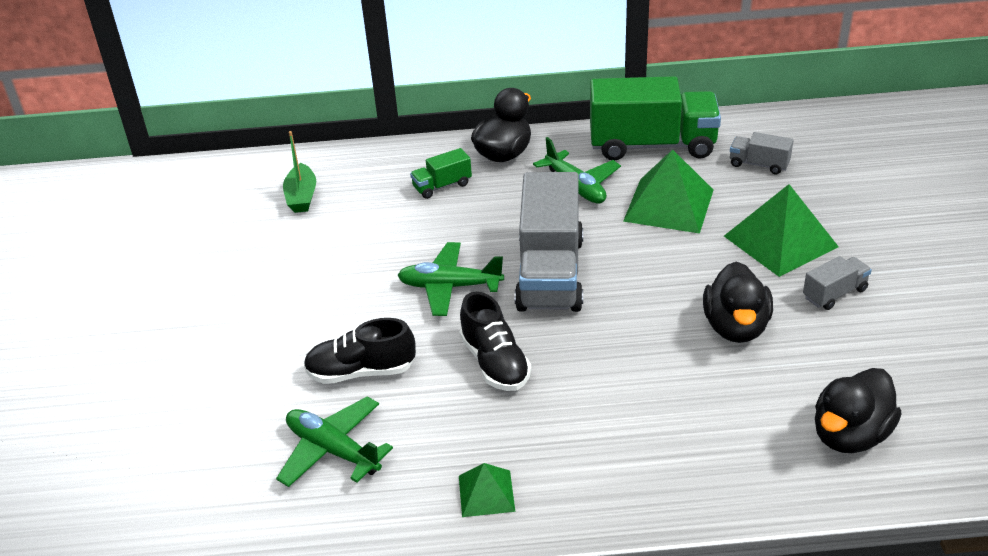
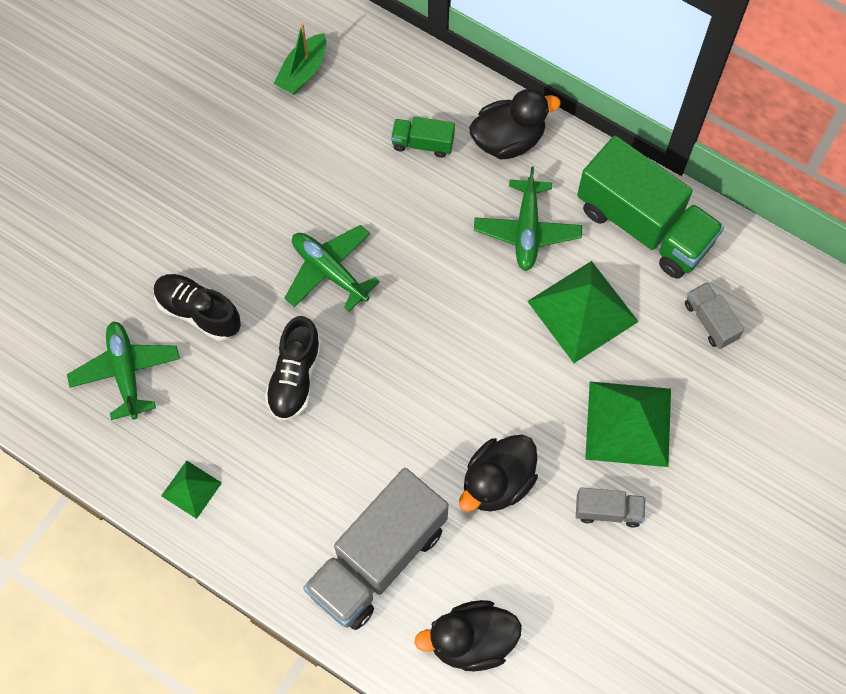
camera: 35 degrees right, 30 degrees up
grey truck [515,172,583,312] -> grey truck moved to [303,468,448,630]

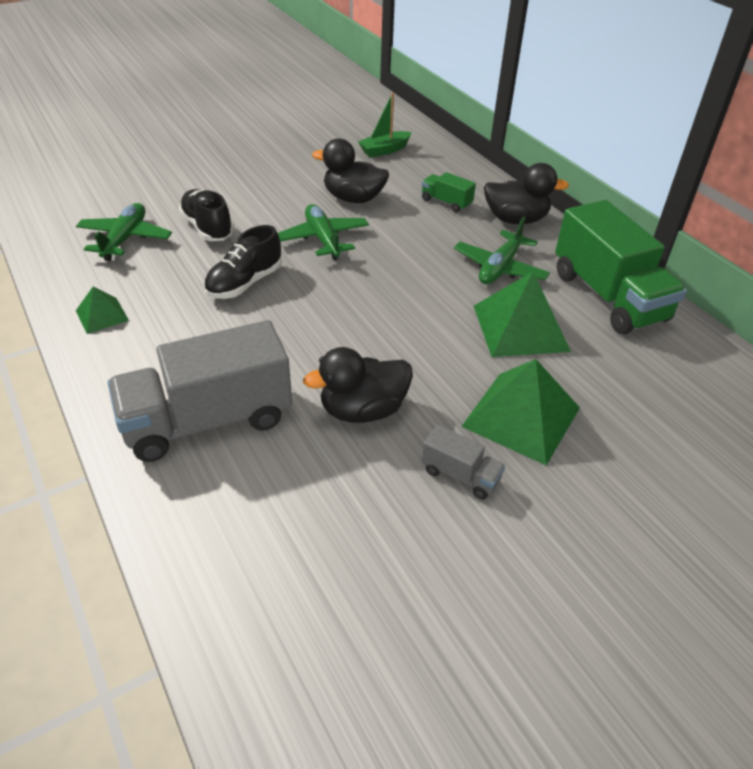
camera: 25 degrees right, 25 degrees down
black duck [414,600,522,671] -> black duck moved to [312,138,389,203]
grey truck [685,282,744,349] -> none

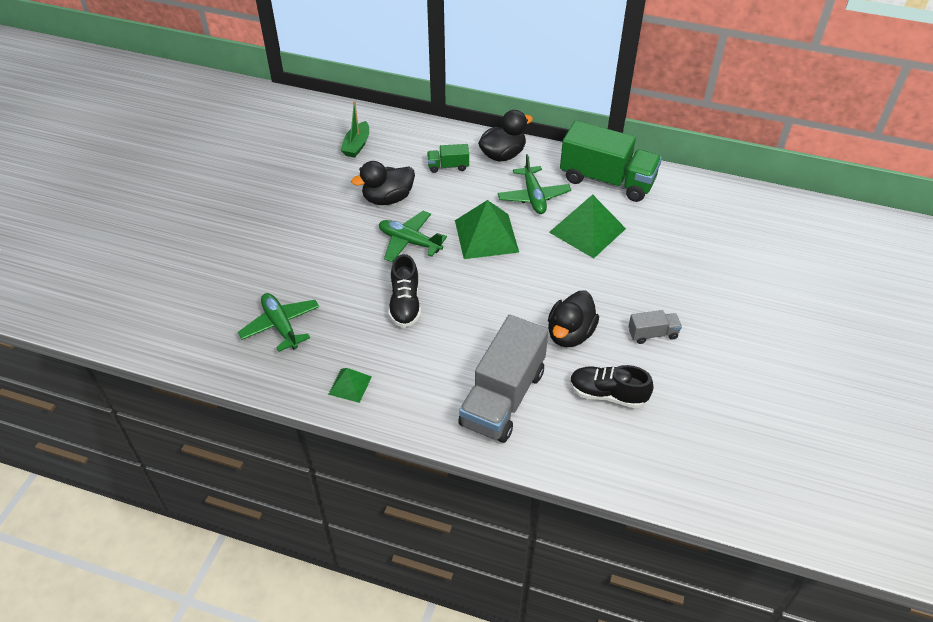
camera: 40 degrees left, 5 degrees up
black shoe [178,189,234,241] -> black shoe moved to [570,365,653,408]
green pyramid [461,359,580,465] -> green pyramid moved to [455,200,519,259]

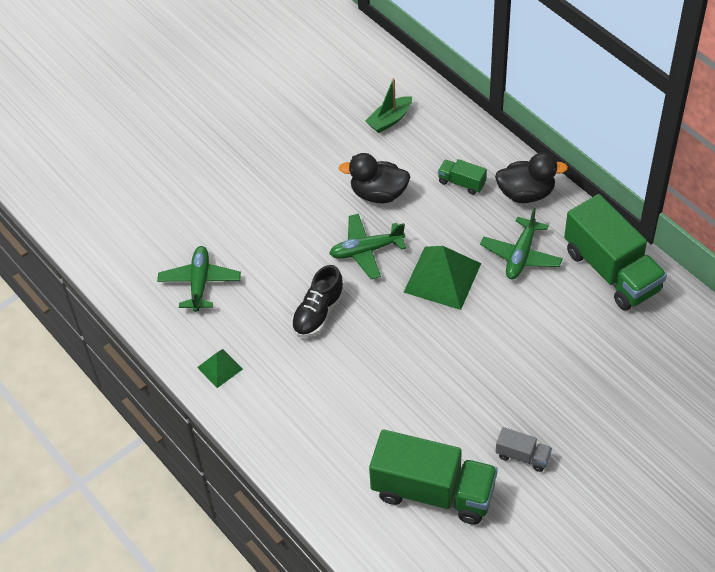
camera: 35 degrees right, 5 degrees up
green plane [379,211,447,263] -> green plane turned 75 degrees counterclockwise [329,214,406,279]
grey truck [458,315,549,443] -> none
black duck [548,291,599,347] -> none
green pyramid [549,194,626,259] -> none
black shoe [570,365,653,408] -> green truck [369,429,498,525]

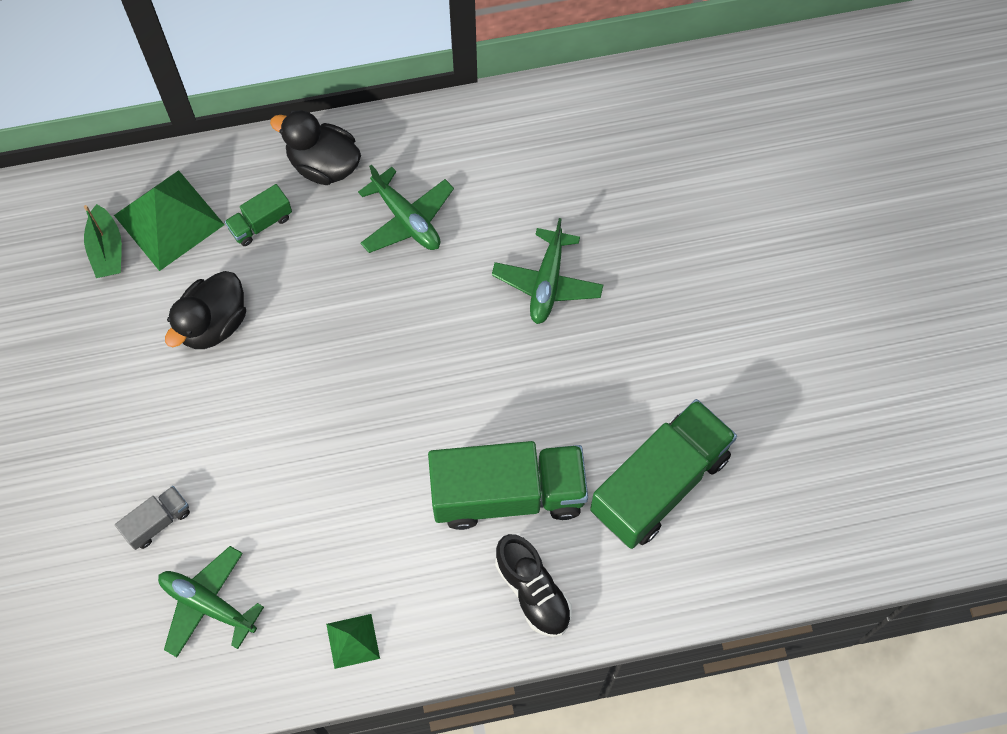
camera: 65 degrees left, 15 degrees up
black shoe [291,265,344,337] -> black shoe moved to [495,534,572,637]
green plane [329,214,406,279] -> green plane moved to [492,218,603,324]
green pyramid [404,246,481,310] -> green pyramid moved to [114,170,225,271]
black duck [495,152,568,203] -> black duck turned 90 degrees counterclockwise [270,110,361,185]
grey truck [496,427,552,472] -> grey truck moved to [115,486,190,550]
green truck [564,194,667,311] -> green truck moved to [428,441,588,530]

